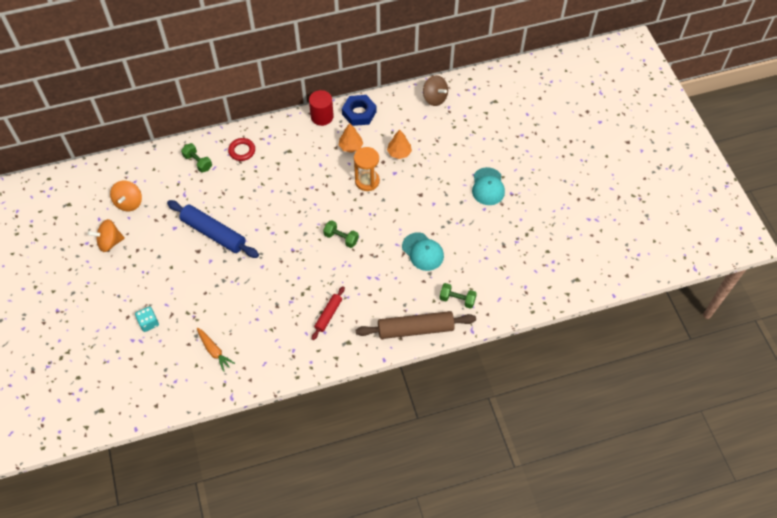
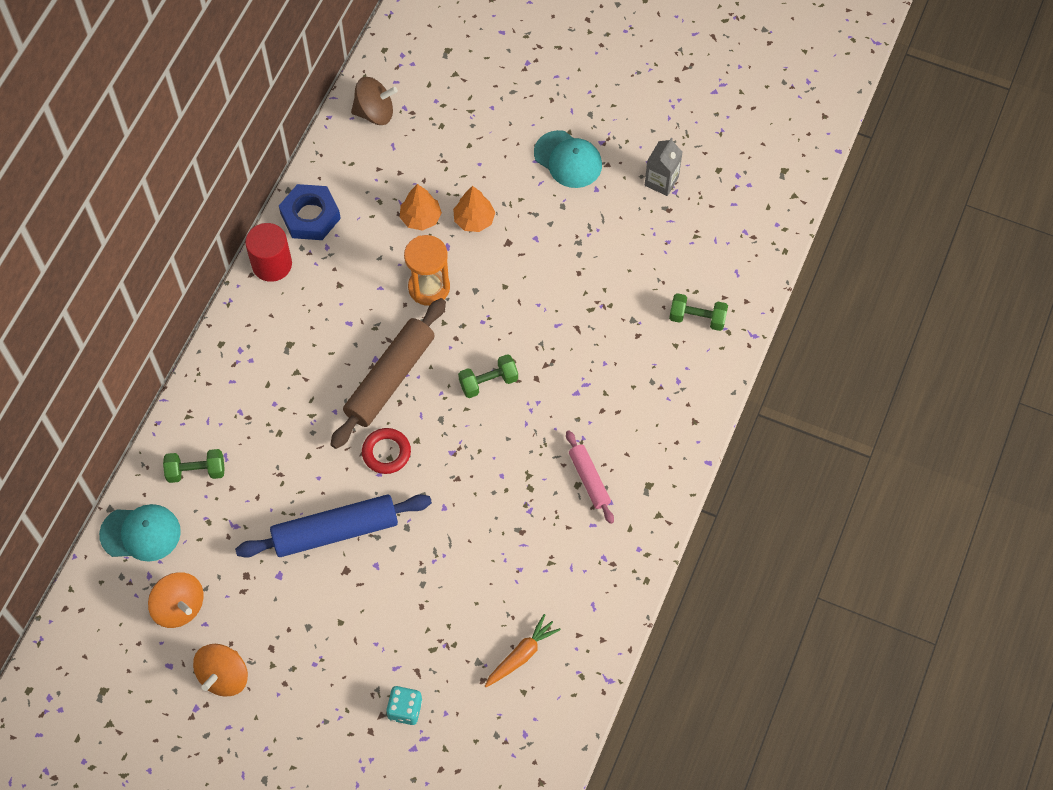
camera: 50 degrees left, 5 degrees up
orange carrot [197,328,235,372] -> orange carrot turned 45 degrees counterclockwise [485,614,561,687]
red ring [228,138,255,161] -> red ring moved to [362,428,411,474]
red rolling pin [312,286,345,340] -> pink rolling pin [566,430,614,524]
orange tree [339,123,363,153] -> orange tree moved to [453,186,496,232]
brown rolling pin [356,311,476,339] -> brown rolling pin moved to [330,298,446,449]
turquoise cap [402,232,444,271] -> turquoise cap moved to [99,504,181,562]
green dumbbell [439,283,477,309] -> green dumbbell turned 45 degrees clockwise [669,293,728,331]
none -> grey carton [645,138,682,196]

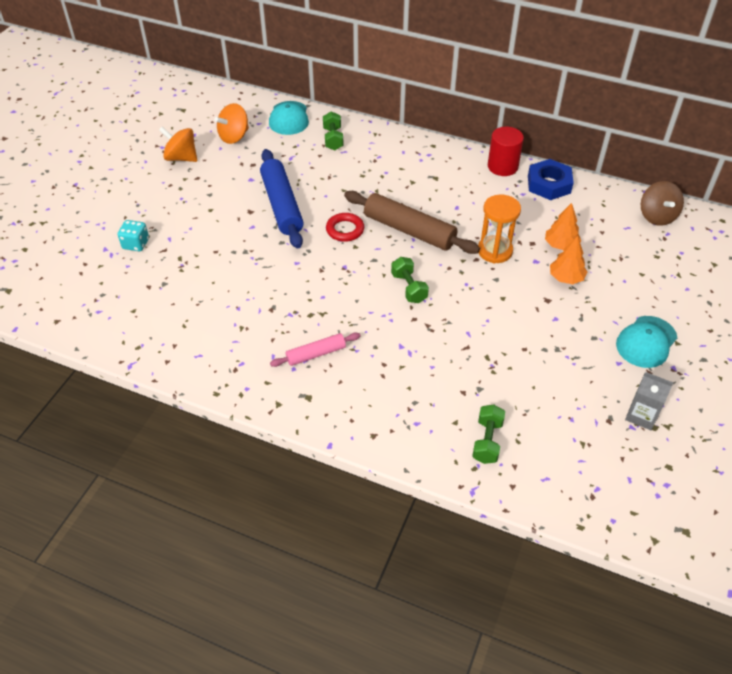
camera: 90 degrees right, 15 degrees down
orange carrot [485,614,561,687] -> none

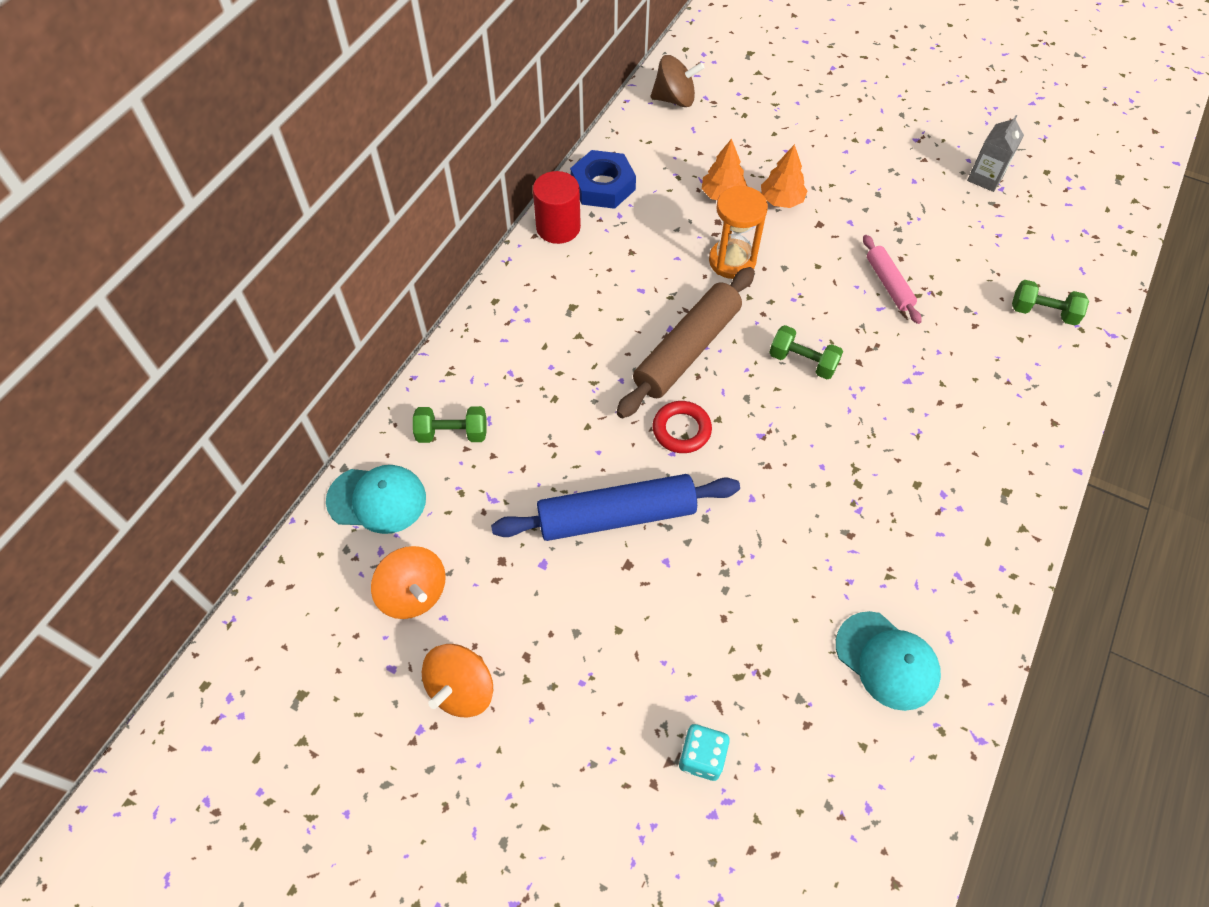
camera: 85 degrees left, 10 degrees up
pink rolling pin [270,332,361,367] -> pink rolling pin moved to [863,235,922,324]
green dumbbell [391,257,429,303] -> green dumbbell turned 45 degrees clockwise [769,325,843,379]
turquoise cap [616,316,677,368] -> turquoise cap moved to [836,611,941,711]

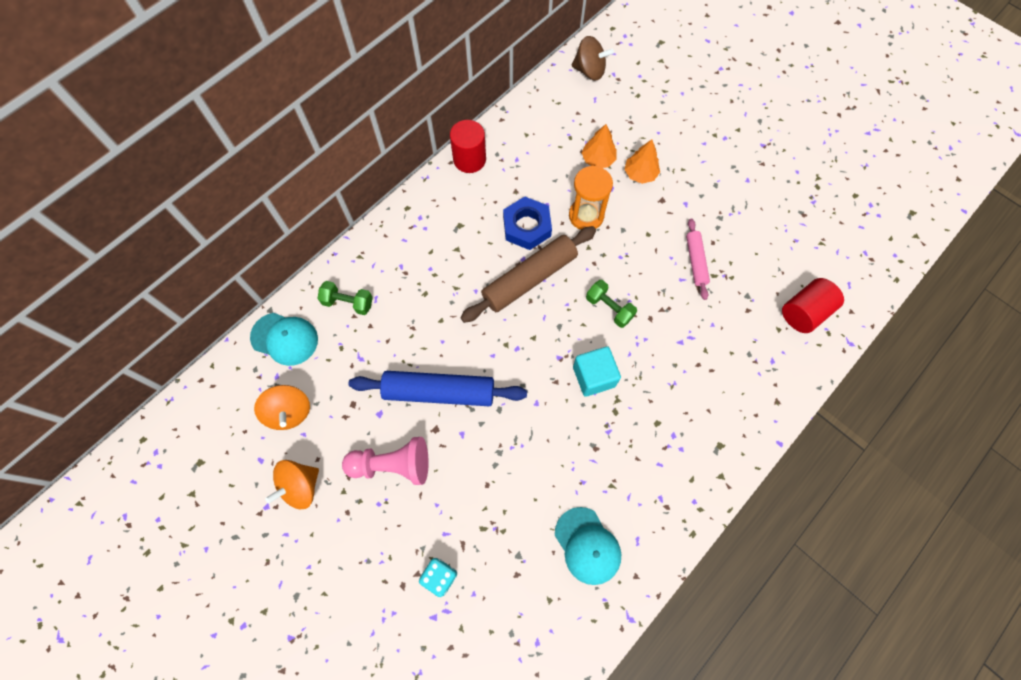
camera: 15 degrees right, 10 degrees up
blue nut [570,150,636,209] -> blue nut moved to [503,197,552,250]
red ring [653,401,712,453] -> none
grey carton [967,115,1024,192] -> none
green dumbbell [1012,280,1089,325] -> red cylinder [782,278,844,333]
none -> pink pawn [342,437,429,485]
none -> turquoise cube [573,346,621,397]

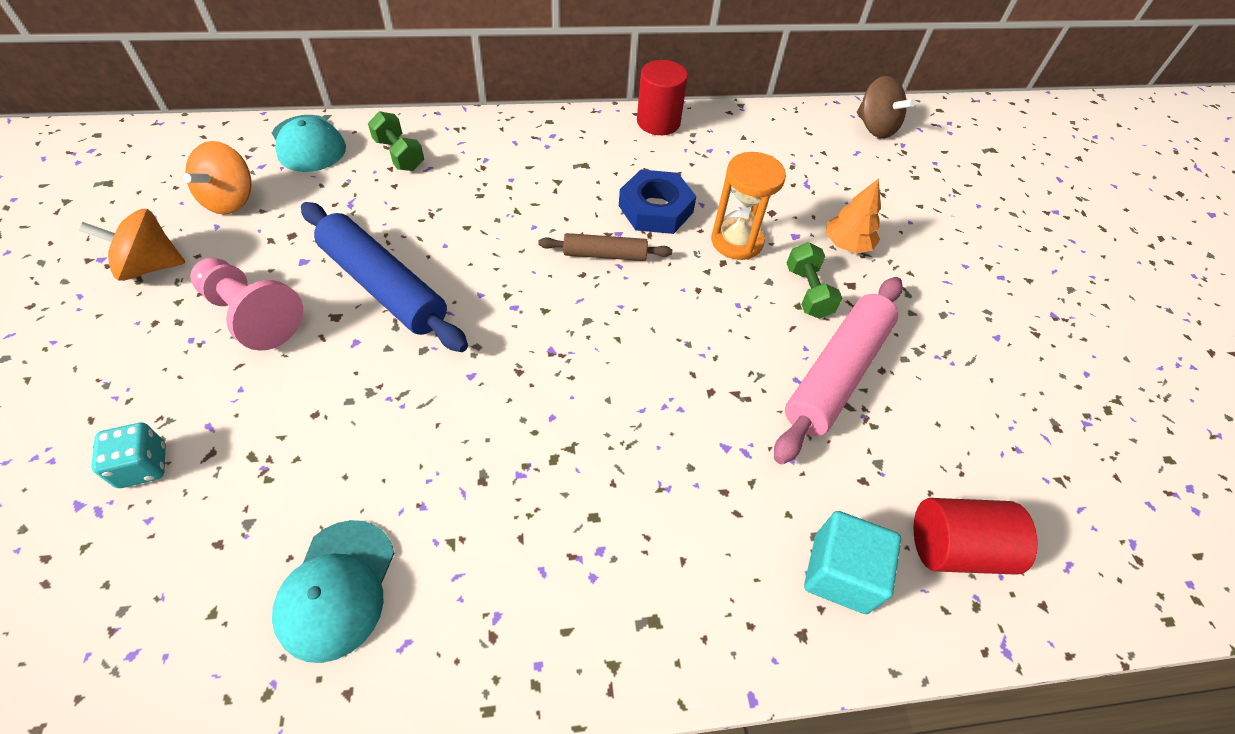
camera: 35 degrees right, 15 degrees down
brown rolling pin [460,226,596,323] -> brown rolling pin [538,233,672,261], size x0.55
turquoise cube [573,346,621,397] -> turquoise cube moved to [804,511,901,614]
orange tree [582,124,617,168] -> none
green dumbbell [586,280,637,328] -> green dumbbell moved to [787,242,843,319]
pink rolling pin [686,218,710,300] -> pink rolling pin [774,277,903,464], size x1.83

